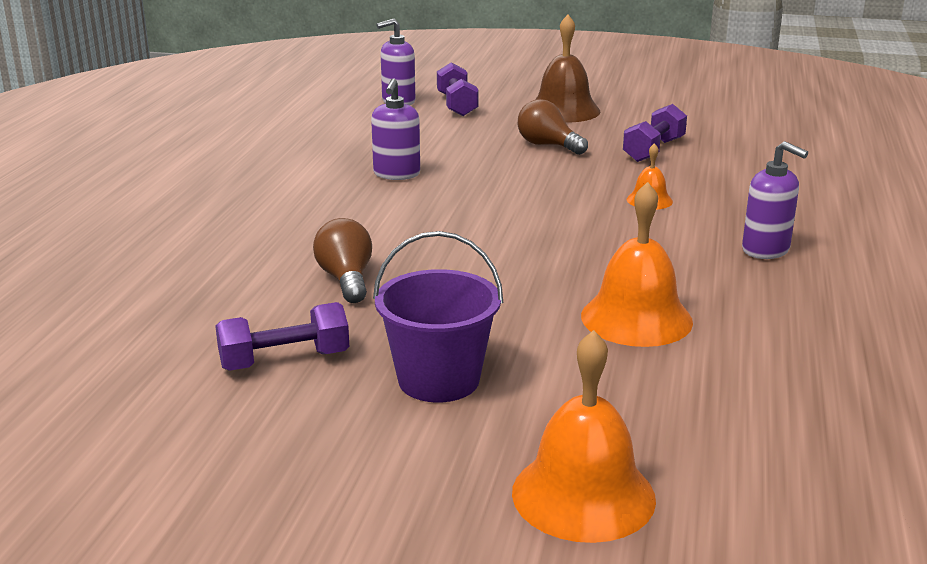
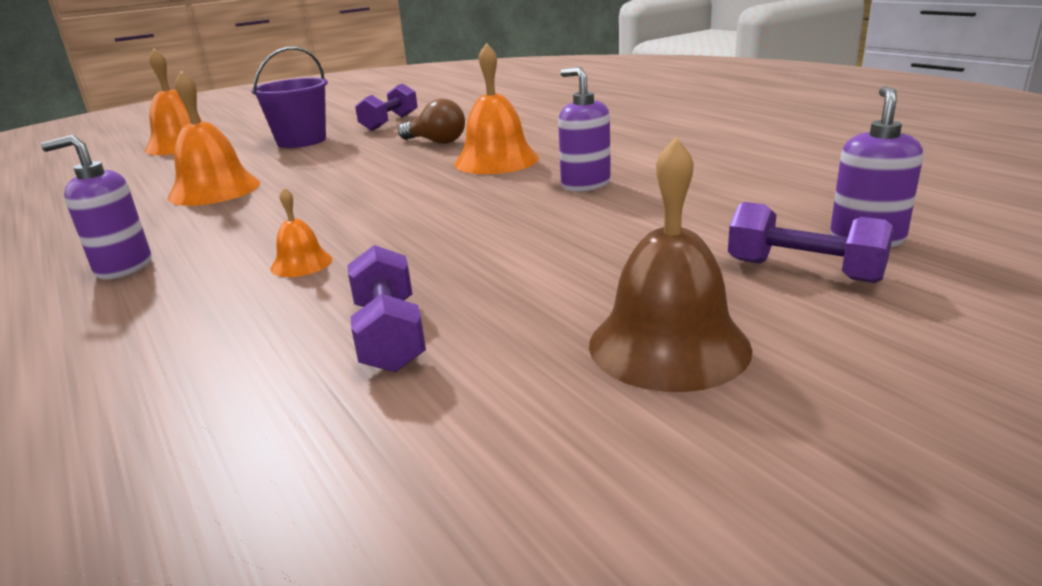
camera: 135 degrees right, 0 degrees up
brown light bulb [518,99,588,155] -> none
none -> orange bell [454,43,539,174]

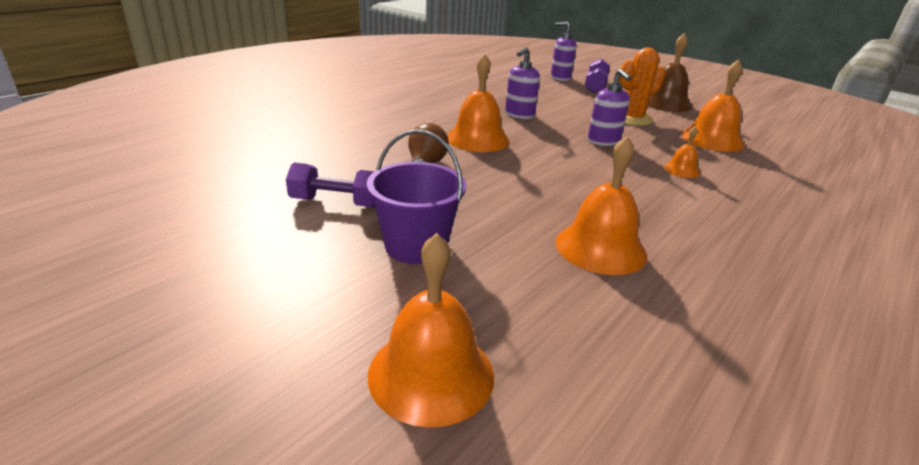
camera: 110 degrees left, 5 degrees up
purple soap dispenser [41,135,152,279] -> purple soap dispenser moved to [588,69,631,146]
purple dumbbell [347,245,426,372] -> orange bell [681,59,744,152]
none -> orange cactus [619,47,666,126]

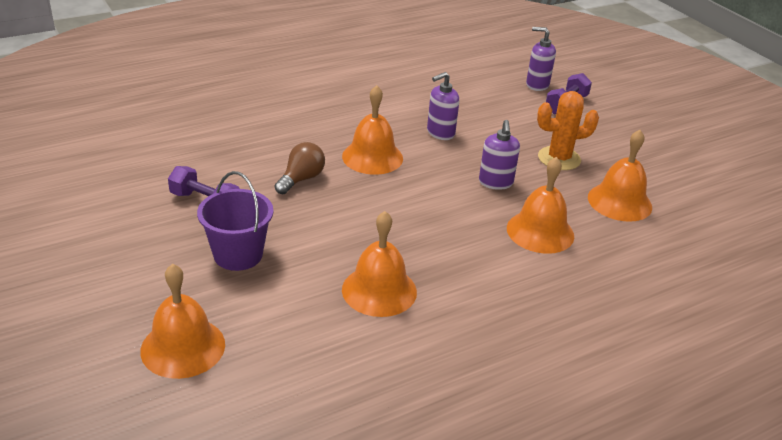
camera: 20 degrees right, 5 degrees up
brown bell [648,33,692,112] -> none
orange bell [664,126,700,178] -> orange bell [507,157,574,254], size x1.95

